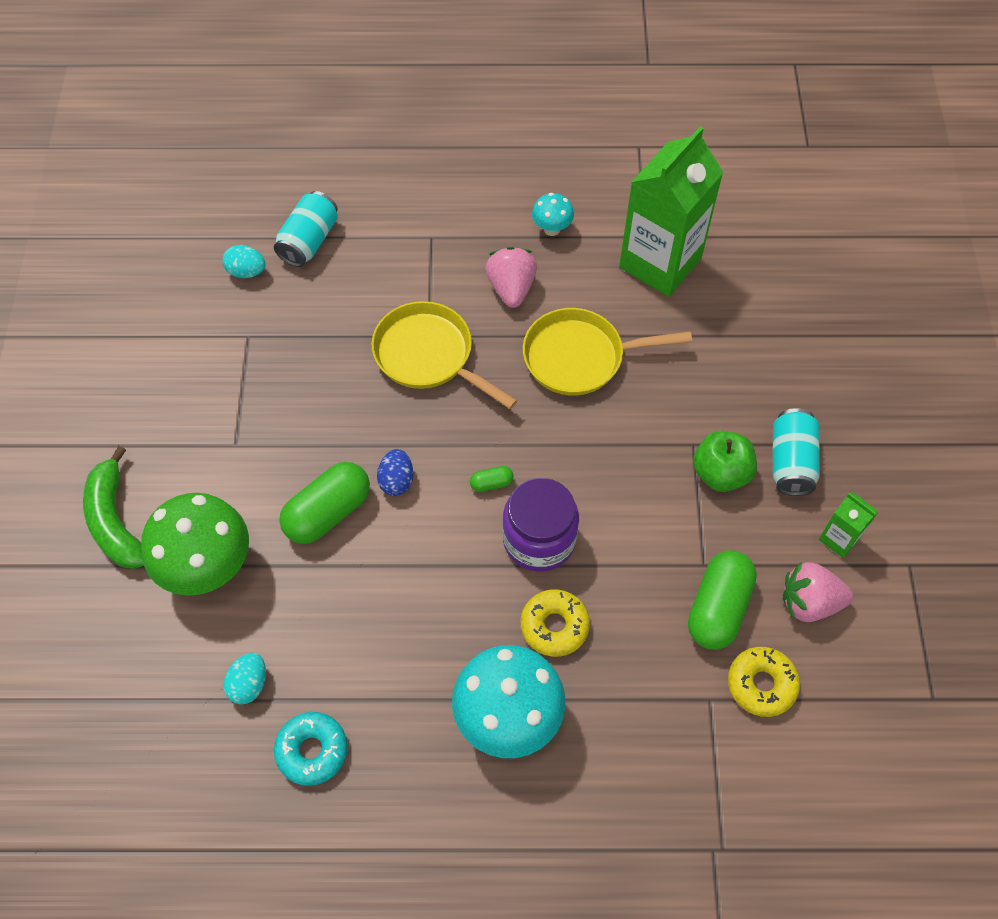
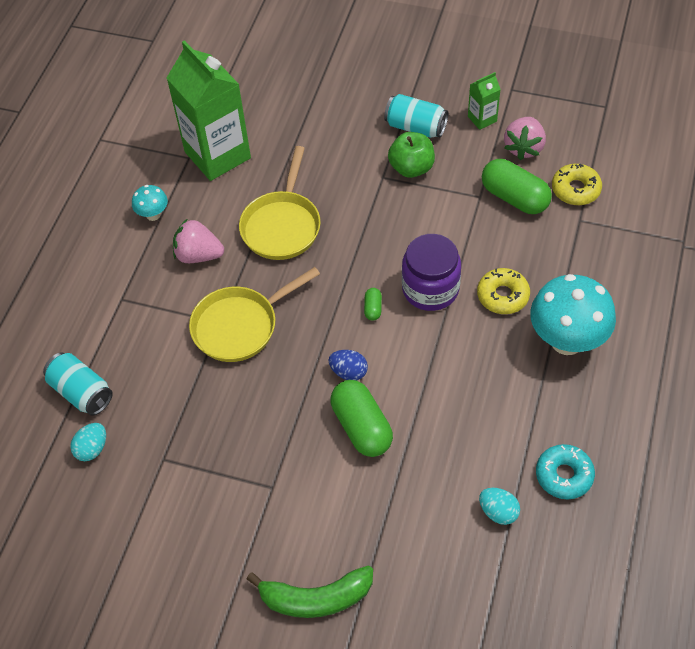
camera: 70 degrees left, 5 degrees down
green mushroom [141,493,249,596] -> none

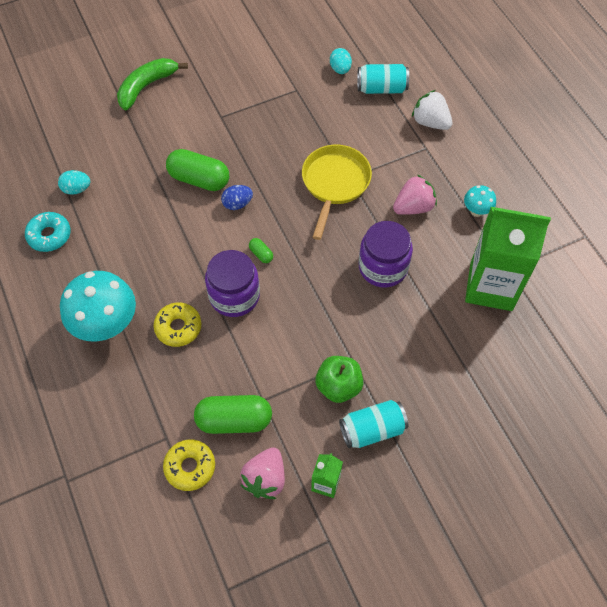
camera: 135 degrees right, 5 degrees up
yellow pan [239,146,321,260] -> purple jar [359,221,413,287]
pink strawberry [504,117,546,160] -> pink strawberry turned 135 degrees counterclockwise [240,447,285,499]
none -> white strawberry [412,90,452,130]

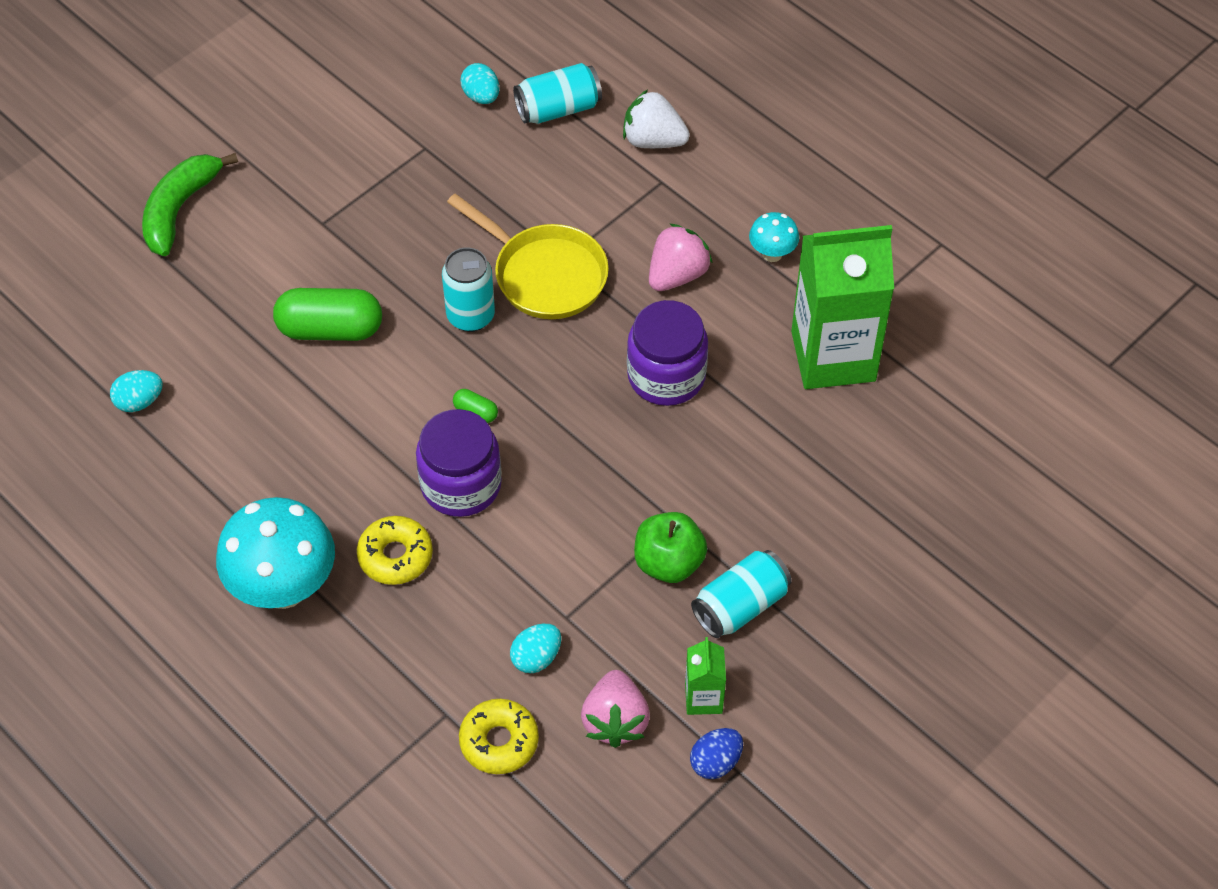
camera: 20 degrees left, 5 degrees down
turquoise donut [25,212,71,252] -> none
green capsule [194,395,272,434] -> turquoise egg [510,624,561,673]
blue egg [221,185,253,210] -> blue egg moved to [690,728,743,779]
yellow pan [302,145,372,240] -> yellow pan turned 135 degrees clockwise [447,194,609,319]
none -> turquoise can [442,247,495,332]

